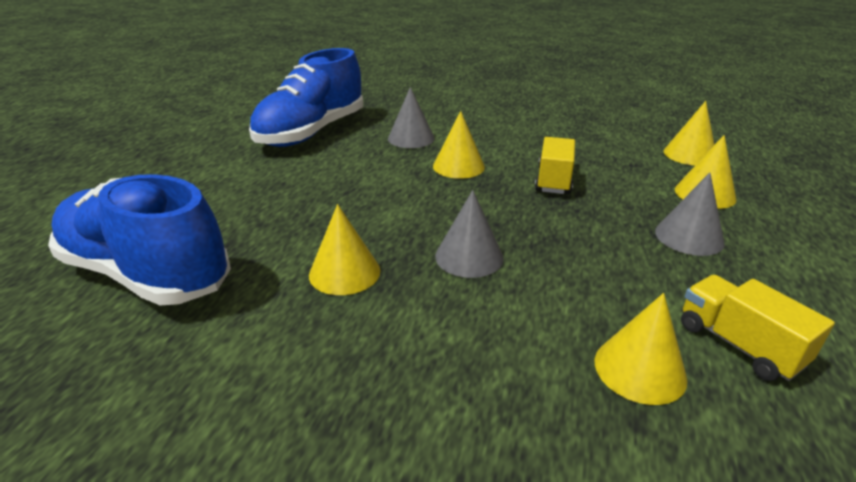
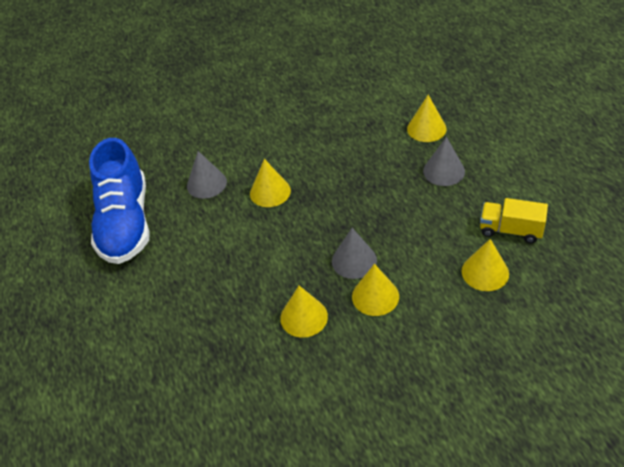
camera: 35 degrees left, 15 degrees up
blue shoe [48,174,231,305] -> none
yellow truck [535,137,575,194] -> none
yellow cone [664,101,714,166] -> yellow cone moved to [352,264,399,316]

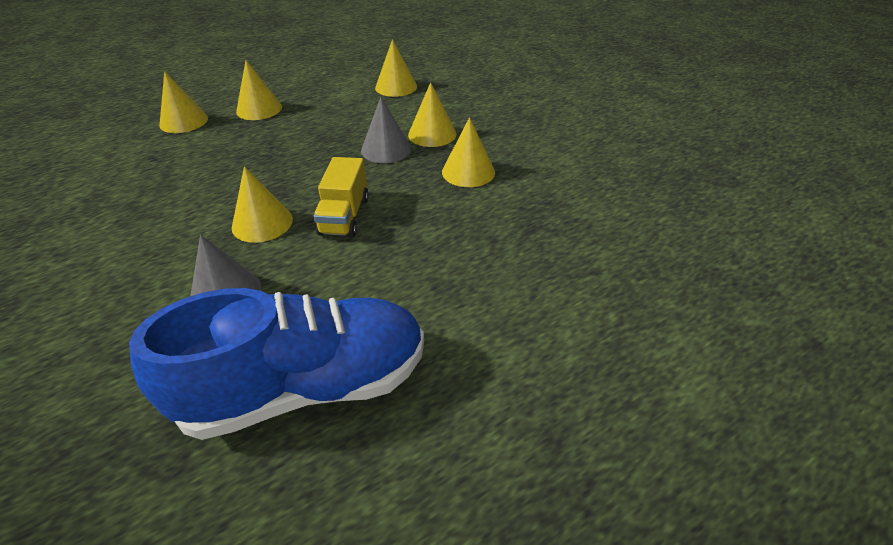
camera: 105 degrees left, 5 degrees down
grey cone [423,137,465,186] -> yellow cone [236,60,282,120]
yellow truck [480,198,548,243] -> yellow truck moved to [313,157,369,237]

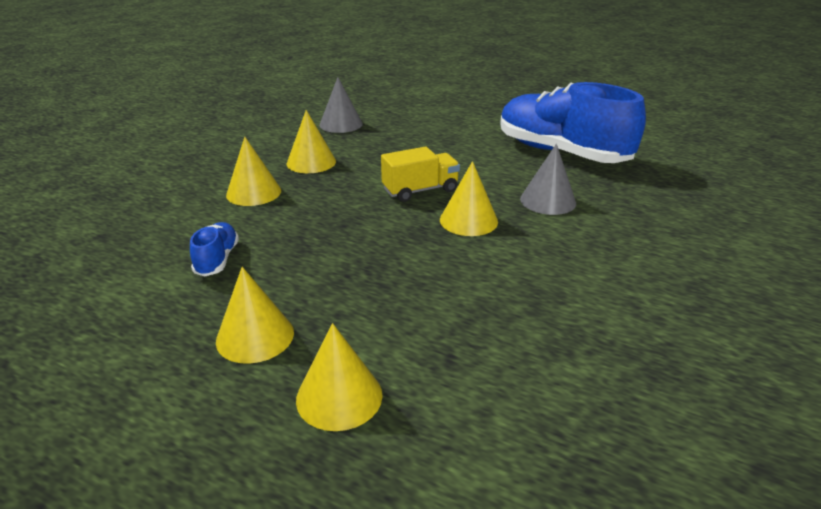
camera: 120 degrees left, 10 degrees down
grey cone [361,97,411,163] -> grey cone moved to [319,77,363,133]
yellow cone [375,39,417,97] -> none
none -> blue shoe [190,222,239,277]

